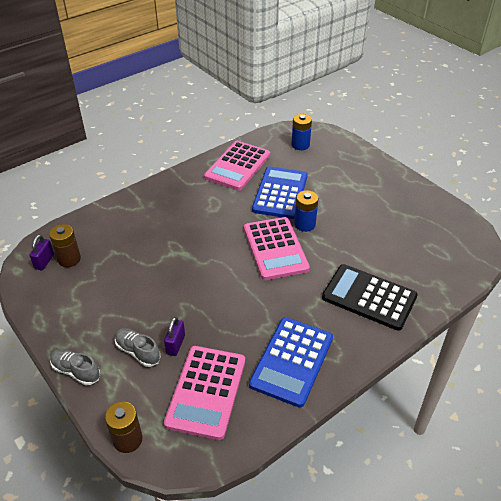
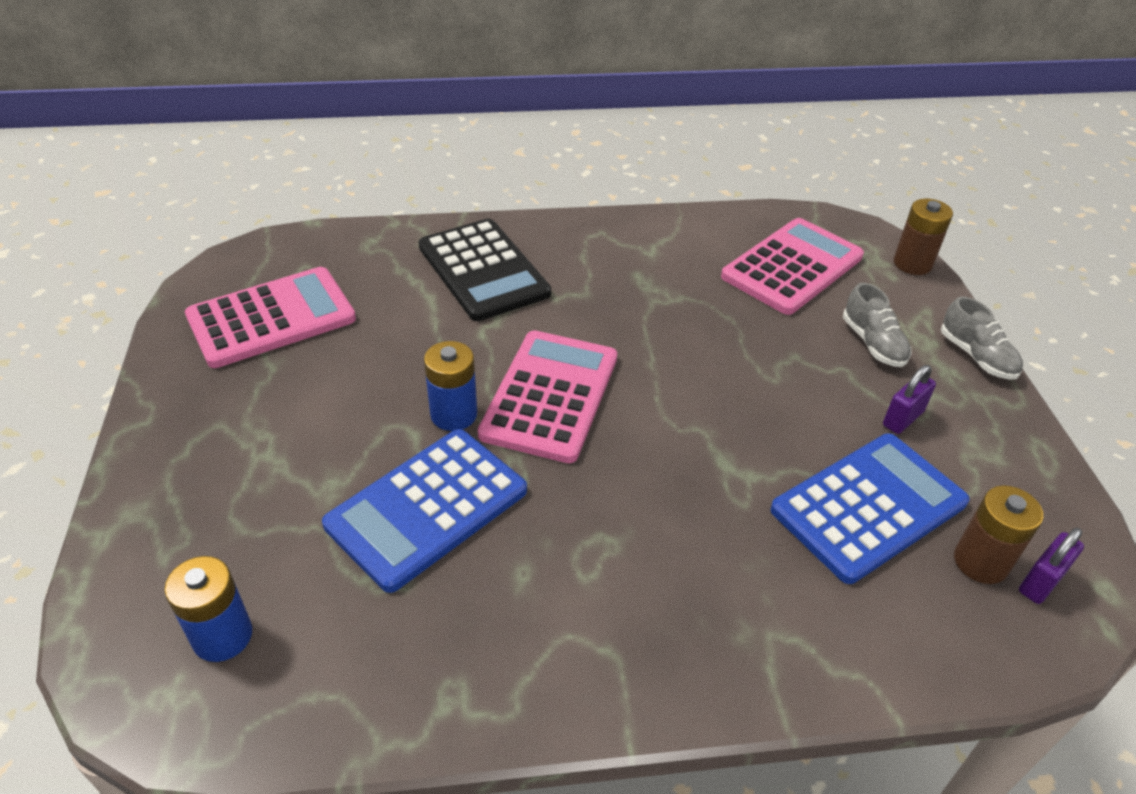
camera: 150 degrees left, 0 degrees up
purple padlock [164,317,185,356] -> purple padlock moved to [883,365,936,434]
pink calculator [204,141,270,190] -> pink calculator moved to [185,267,356,368]
blue calculator [249,317,333,408] -> blue calculator moved to [770,434,970,584]

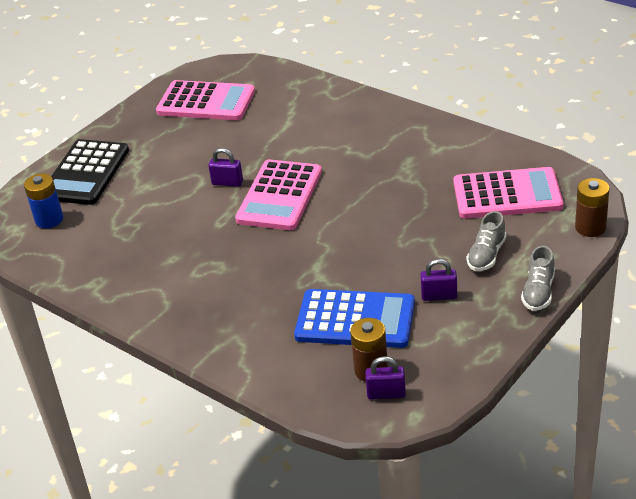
camera: 50 degrees right, 5 degrees down
blue calculator [322,429,527,593] -> none
black calculator [419,219,551,321] -> black calculator moved to [51,139,129,205]
blue battery [424,341,477,431] -> purple padlock [208,148,243,187]
pink calculator [478,330,617,463] -> pink calculator turned 135 degrees clockwise [235,160,322,230]

